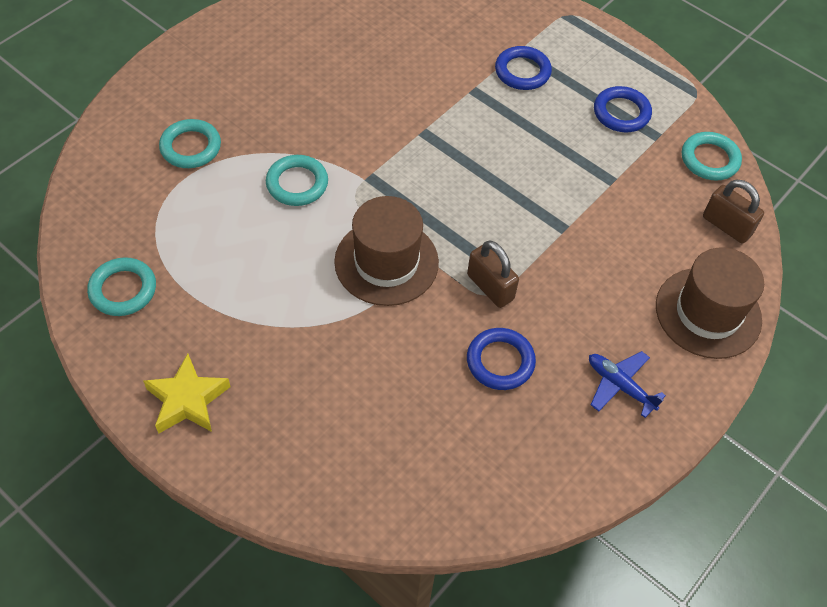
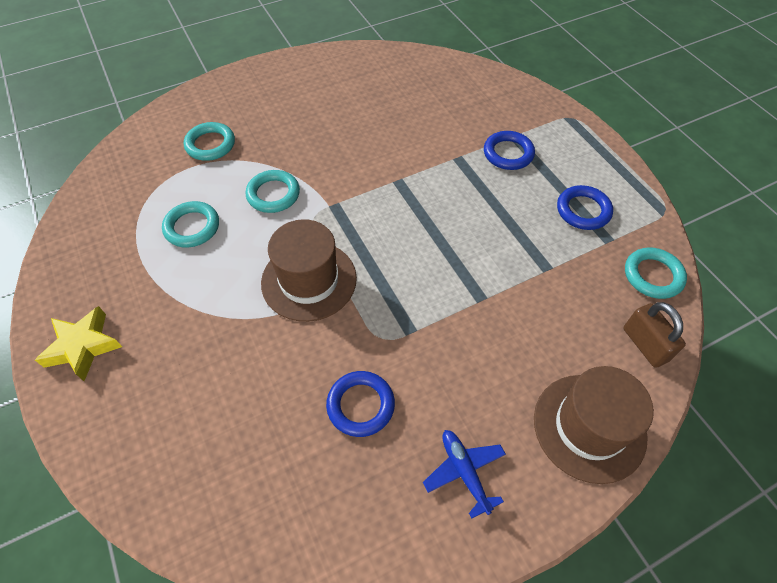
camera: 25 degrees right, 0 degrees up
turquoise ring [87,257,156,316] -> turquoise ring moved to [162,201,219,248]
brown padlock [467,240,519,308] -> none

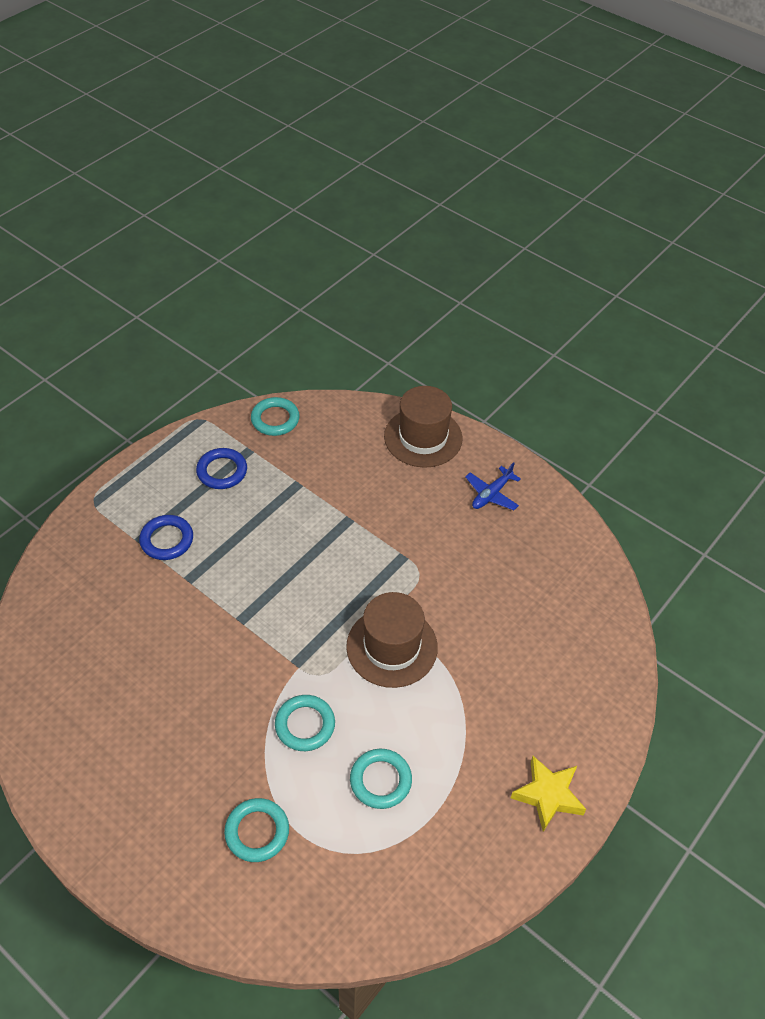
camera: 115 degrees left, 5 degrees down
blue ring [326,371,395,437] -> none
brown padlock [623,302,686,368] -> none

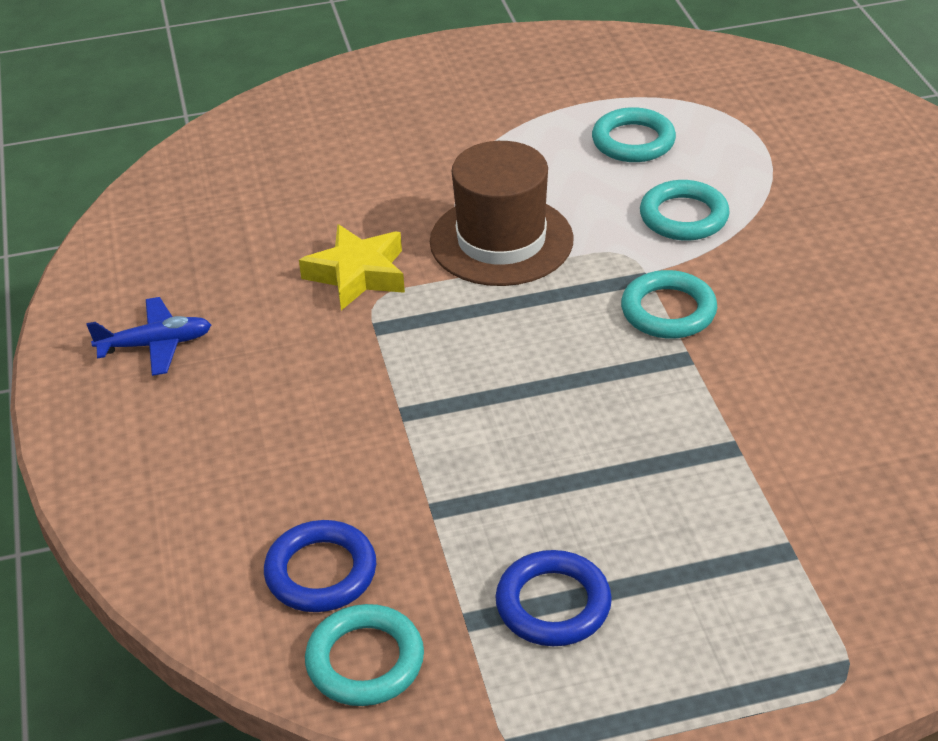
camera: 140 degrees left, 10 degrees down
blue ring [139,515,193,560] -> blue ring moved to [264,520,376,612]
turquoise ring [224,798,289,862] -> turquoise ring moved to [621,270,717,339]
brown hat [384,386,463,468] -> none
yellow star [511,756,586,832] -> yellow star moved to [299,224,405,311]

